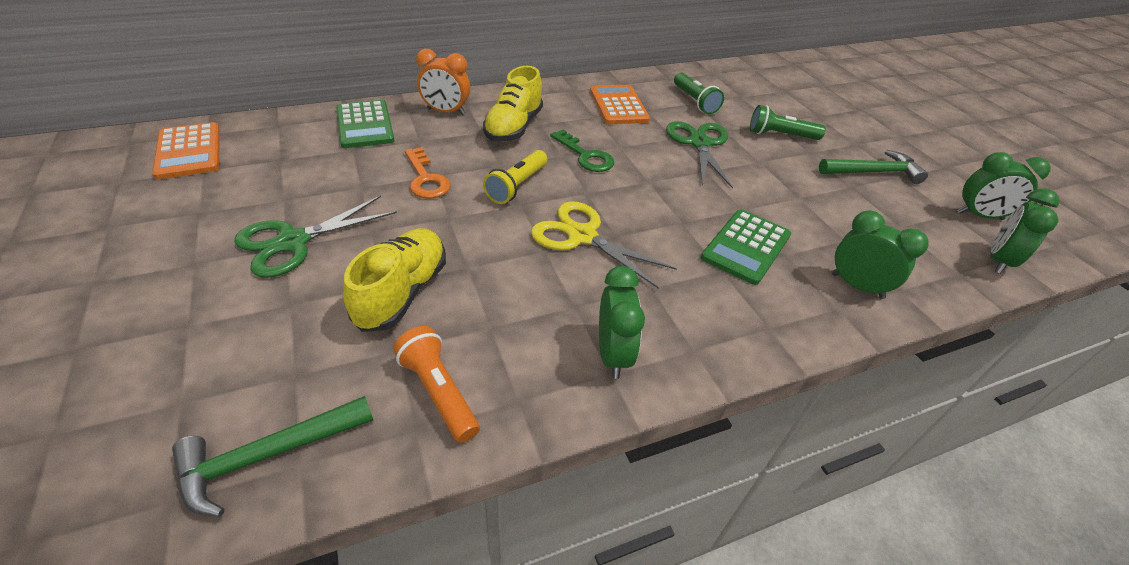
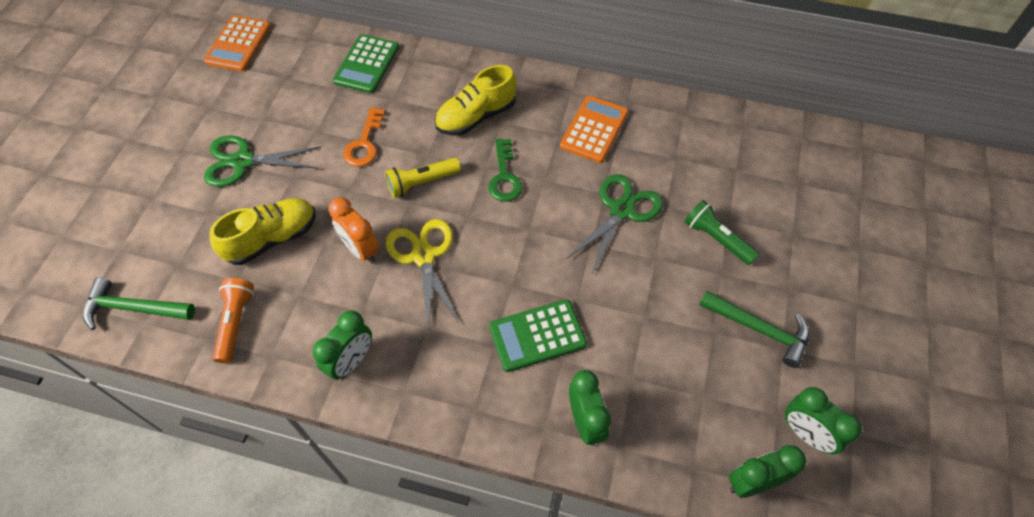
camera: 40 degrees right, 15 degrees up
orange clock [416,49,470,115] -> orange clock moved to [328,198,379,264]
green flashlight [674,73,724,114] -> none

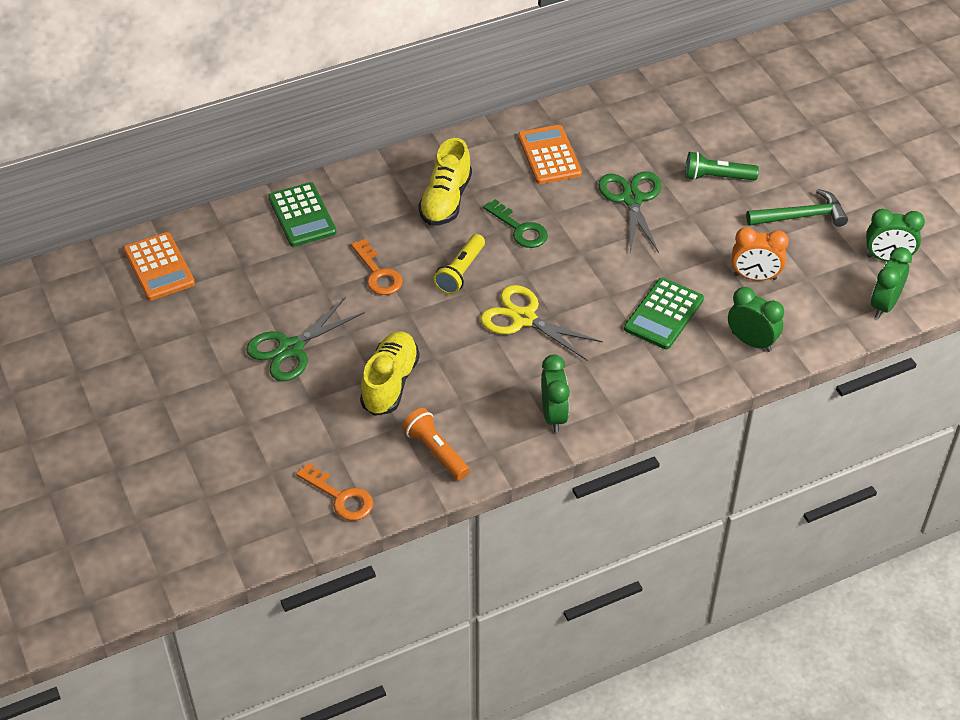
camera: 40 degrees left, 10 degrees down
green hammer [83,277,195,330] -> orange key [296,463,373,521]
orange clock [328,198,379,264] -> orange clock moved to [732,227,789,281]

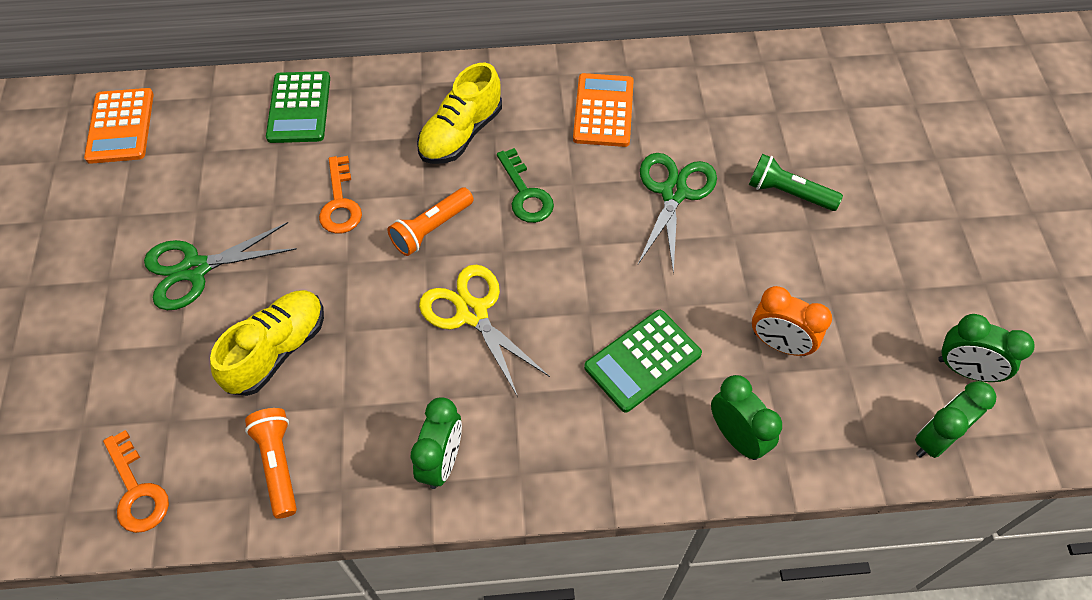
camera: 20 degrees right, 10 degrees up
yellow flashlight [434,234,485,294] -> orange flashlight [387,187,474,256]
green hammer [746,189,848,227] -> none

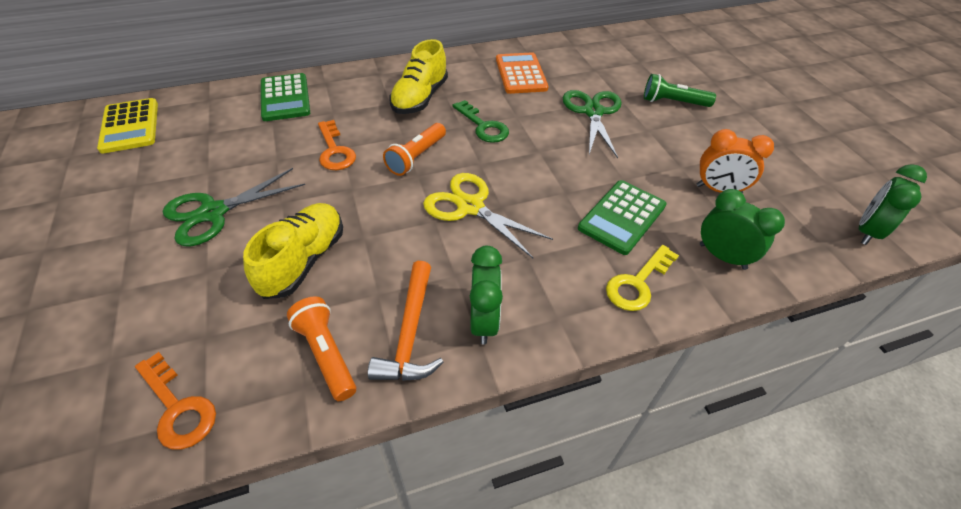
camera: 15 degrees left, 10 degrees down
orange calculator [84,88,154,164] -> yellow calculator [97,98,158,154]
green clock [938,314,1035,382] -> none
none -> orange hammer [368,261,444,381]
none -> yellow key [606,245,679,311]

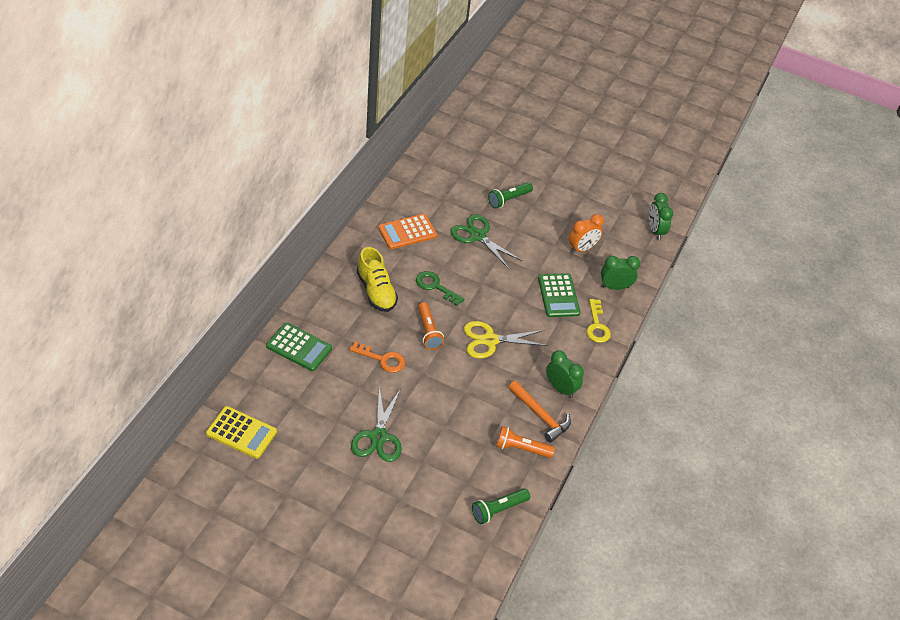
camera: 50 degrees left, 0 degrees up
orange key [135,352,216,450] -> green flashlight [472,488,530,524]
yellow shoe [243,203,343,299] -> none
green key [453,100,509,143] -> green key turned 150 degrees counterclockwise [416,271,465,306]
orange calculator [496,52,549,94] -> orange calculator turned 60 degrees counterclockwise [378,214,437,249]

